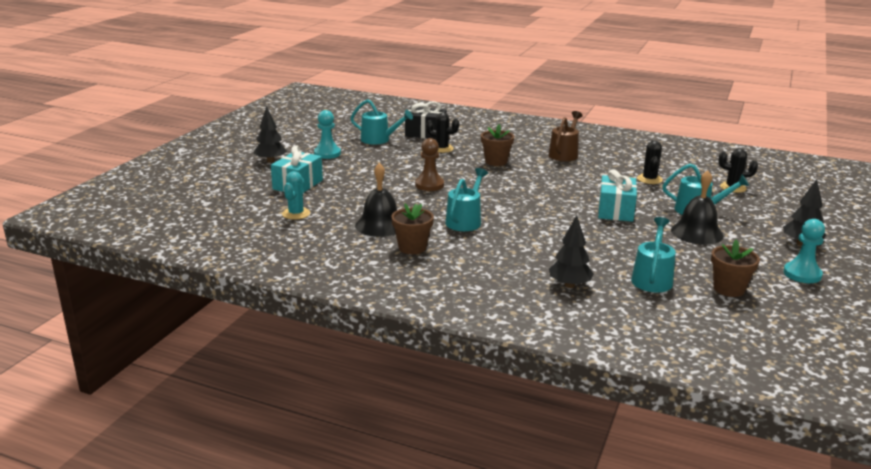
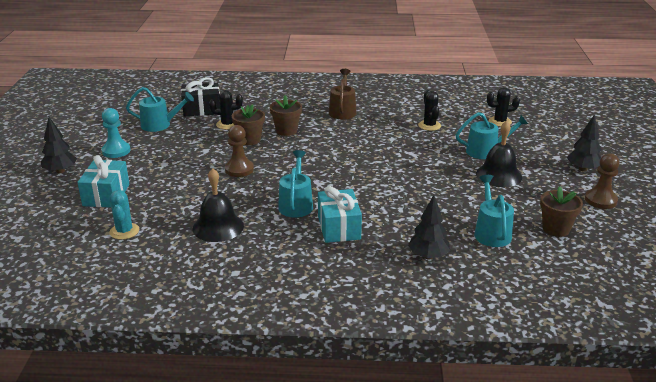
camera: 20 degrees left, 5 degrees up
brown flower pot [391,203,434,254] -> brown flower pot moved to [232,105,265,145]
turquoise gift [598,169,637,222] -> turquoise gift moved to [318,186,362,243]
turquoise pawn [783,219,825,283] -> brown pawn [585,153,620,209]

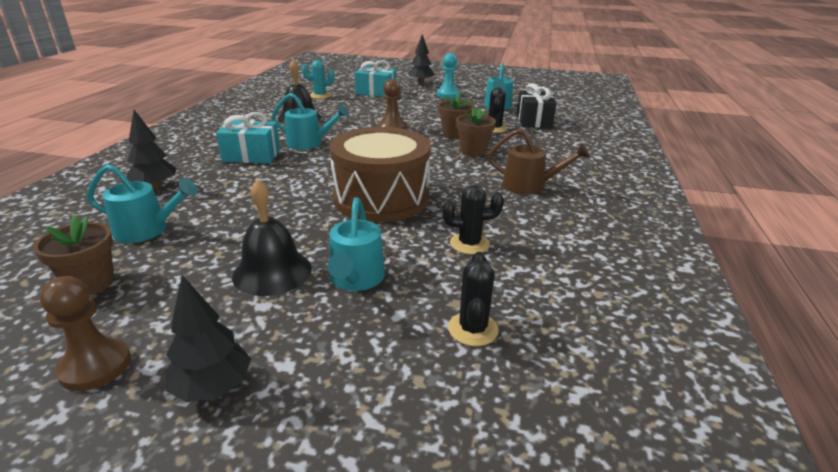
camera: 100 degrees right, 0 degrees up
none -> brown drum [329,127,431,222]

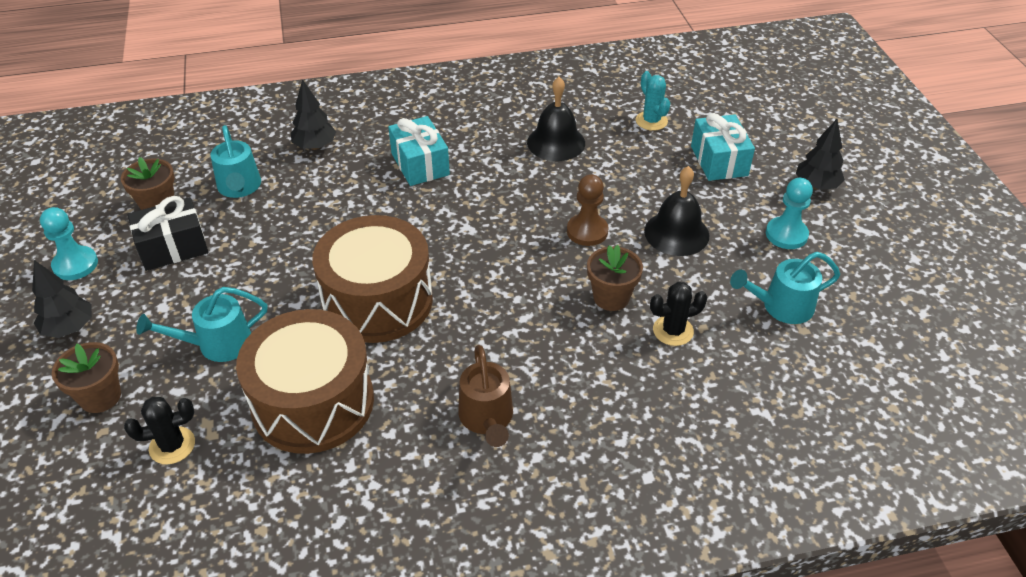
camera: 65 degrees right, 15 degrees up
brown pawn [40,276,131,391] -> turquoise pawn [40,207,98,280]
black bell [232,179,312,296] -> black bell moved to [644,166,709,256]
turquoise watering can [271,93,349,150] -> none
black cactus [443,185,504,254] -> brown drum [236,309,374,454]
brown flower pot [456,108,496,156] -> brown flower pot moved to [52,342,121,413]
black gift [517,83,557,128] -> black gift moved to [128,196,208,271]

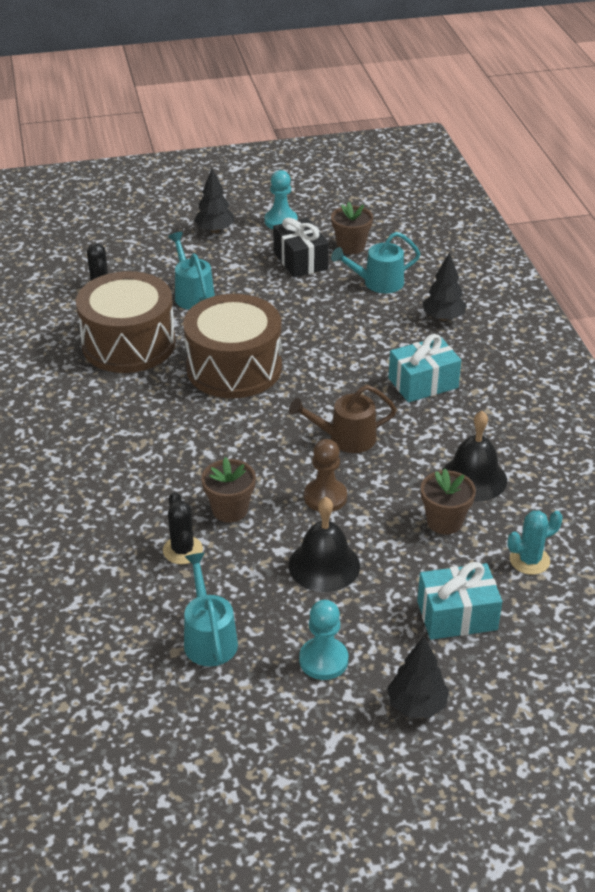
camera: 90 degrees right, 5 degrees down
brown flower pot [52,342,121,413] -> brown flower pot moved to [421,468,476,534]
brown watering can [458,345,513,447] -> brown watering can moved to [289,385,397,453]

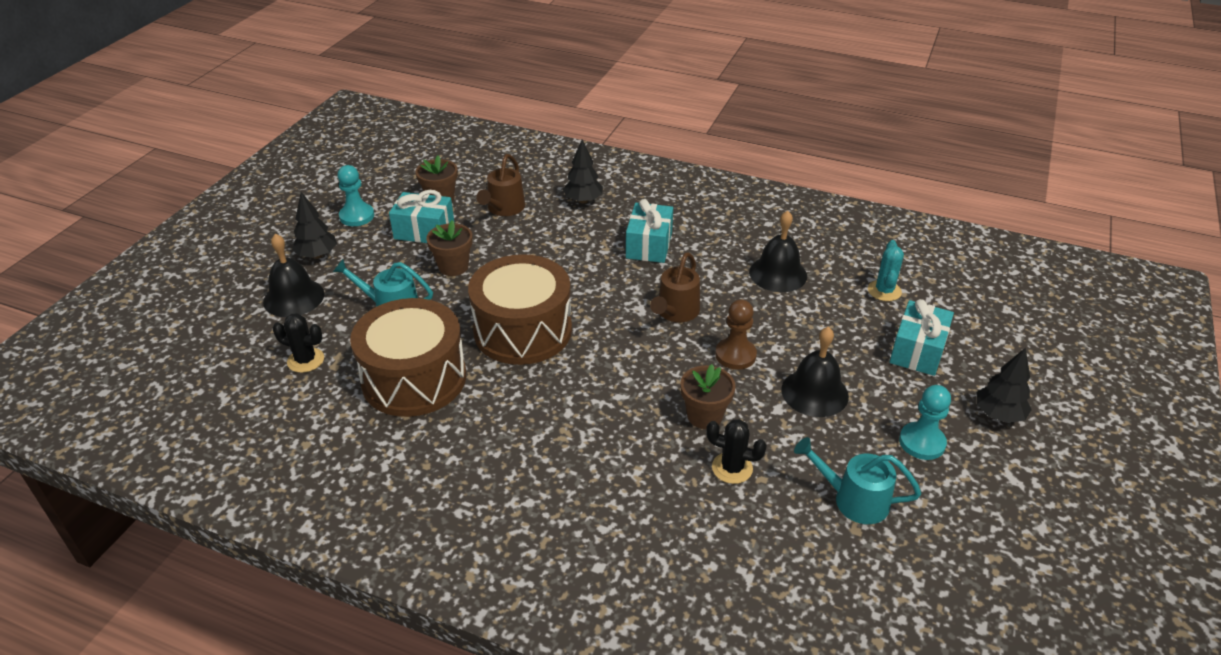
camera: 55 degrees left, 0 degrees up
black gift [273,218,329,278] -> turquoise gift [389,190,454,243]
turquoise watering can [331,232,420,293] -> brown watering can [476,154,525,216]
brown flower pot [421,468,476,534] -> brown flower pot moved to [426,220,473,276]
none -> black bell [263,233,325,317]

